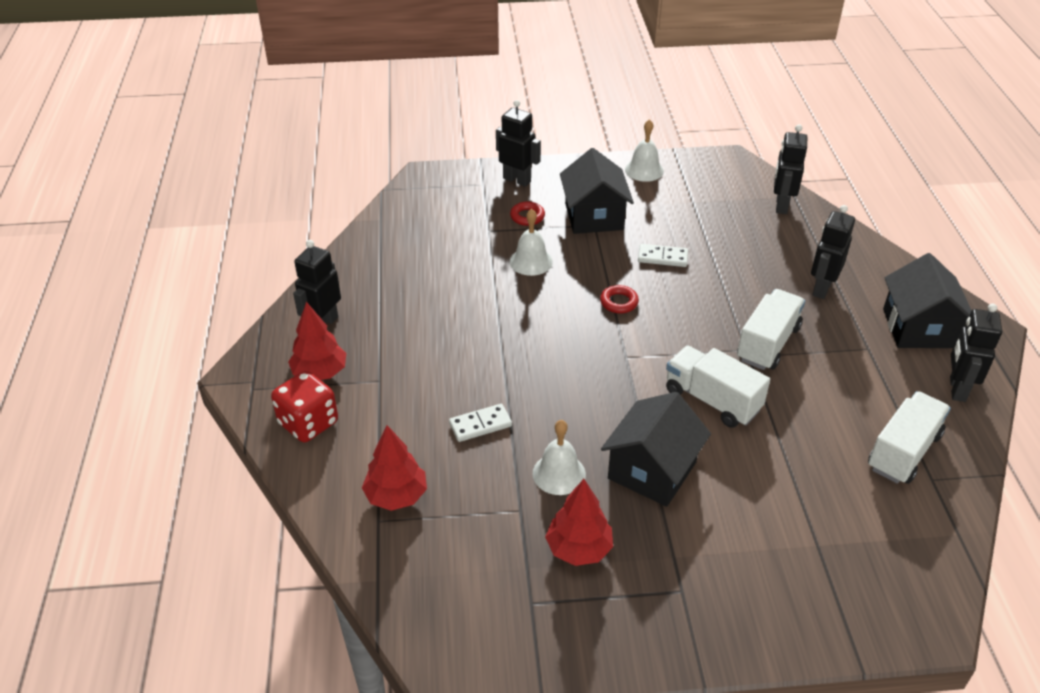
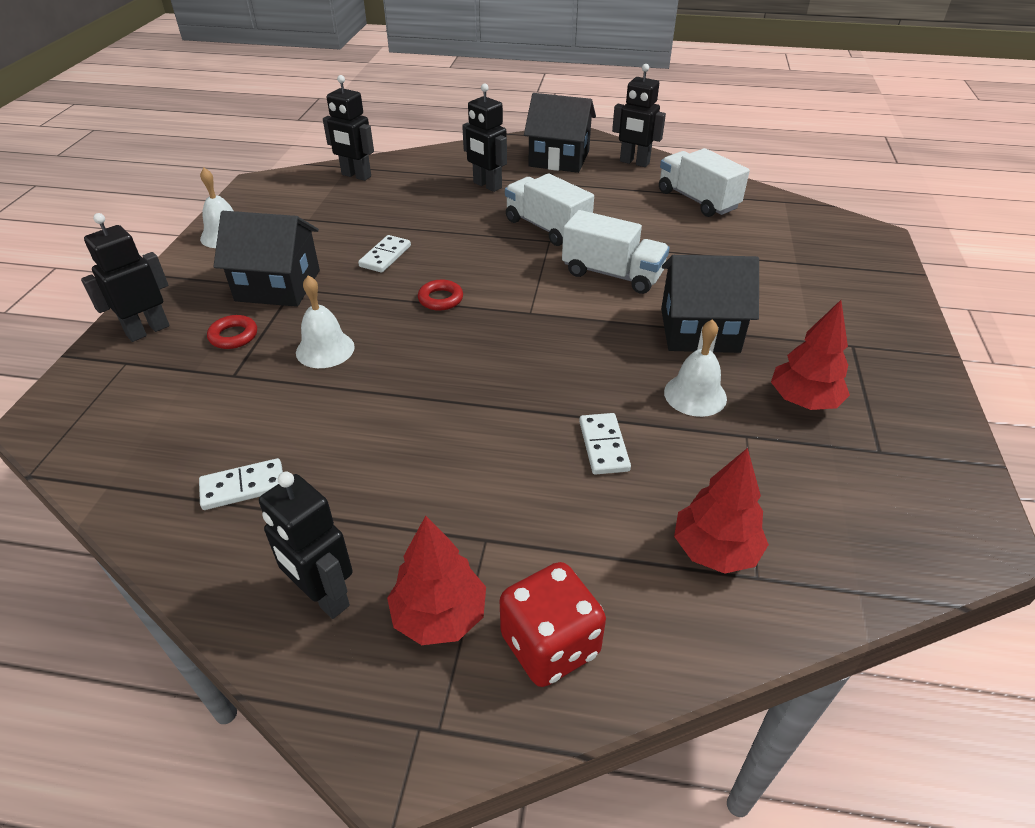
camera: 75 degrees left, 0 degrees up
black house [601,392,711,507] -> black house turned 45 degrees counterclockwise [661,255,759,353]
white truck [666,346,770,428] -> white truck turned 120 degrees counterclockwise [562,210,670,294]
none -> white domino [199,458,283,510]

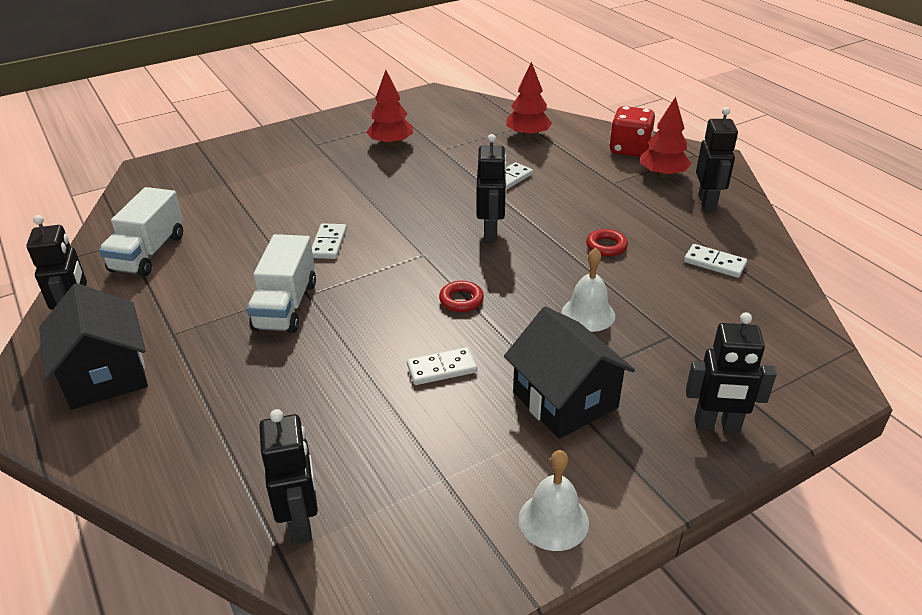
camera: 130 degrees left, 5 degrees down
red ring [207,315,257,349] -> red ring moved to [586,229,628,256]
black robot [462,83,507,192] -> black robot moved to [477,134,507,241]
white truck [562,210,670,294] -> white domino [312,223,347,259]
black house [661,255,759,353] -> none
white bell [664,319,727,417] -> none

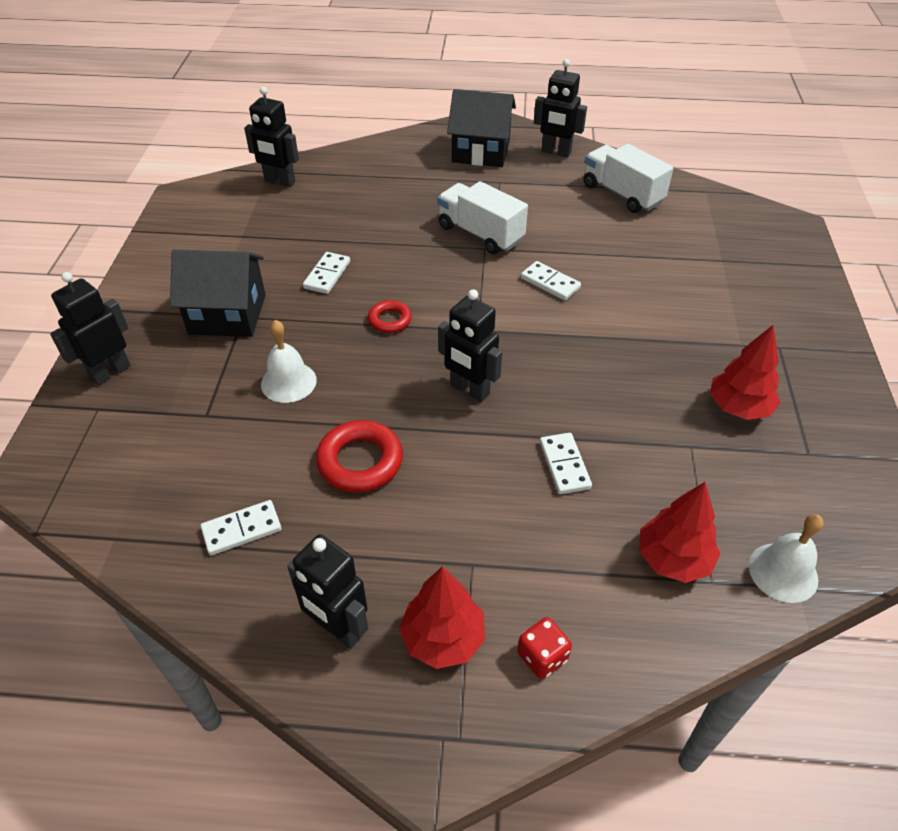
camera: 125 degrees right, 10 degrees up
white bell [519,450,589,551] -> white bell moved to [749,514,823,603]
red ring [586,229,628,256] -> red ring [316,420,403,493], size x1.67
red dice [609,106,655,157] -> red dice [517,617,572,679], size x0.59

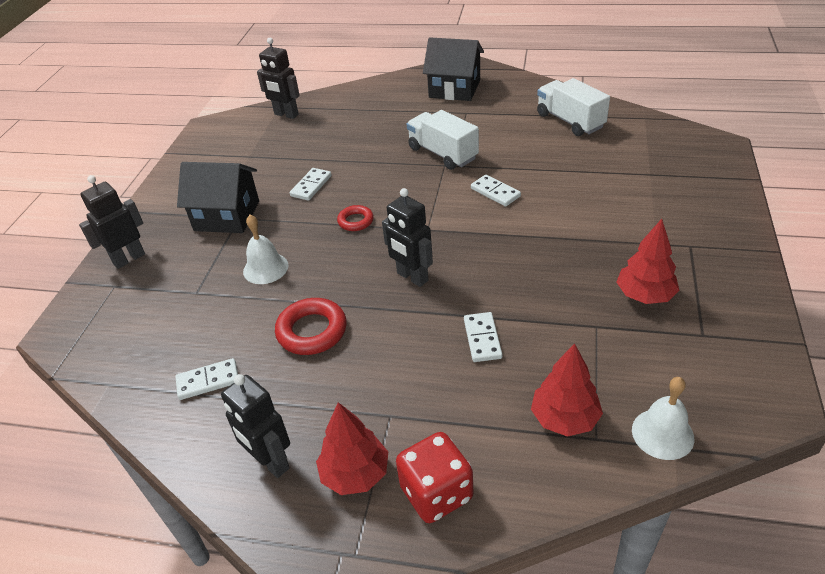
camera: 10 degrees right, 5 degrees down
red dice [517,617,572,679] -> red dice [396,432,473,523], size x1.70
black robot [534,59,587,158] -> none

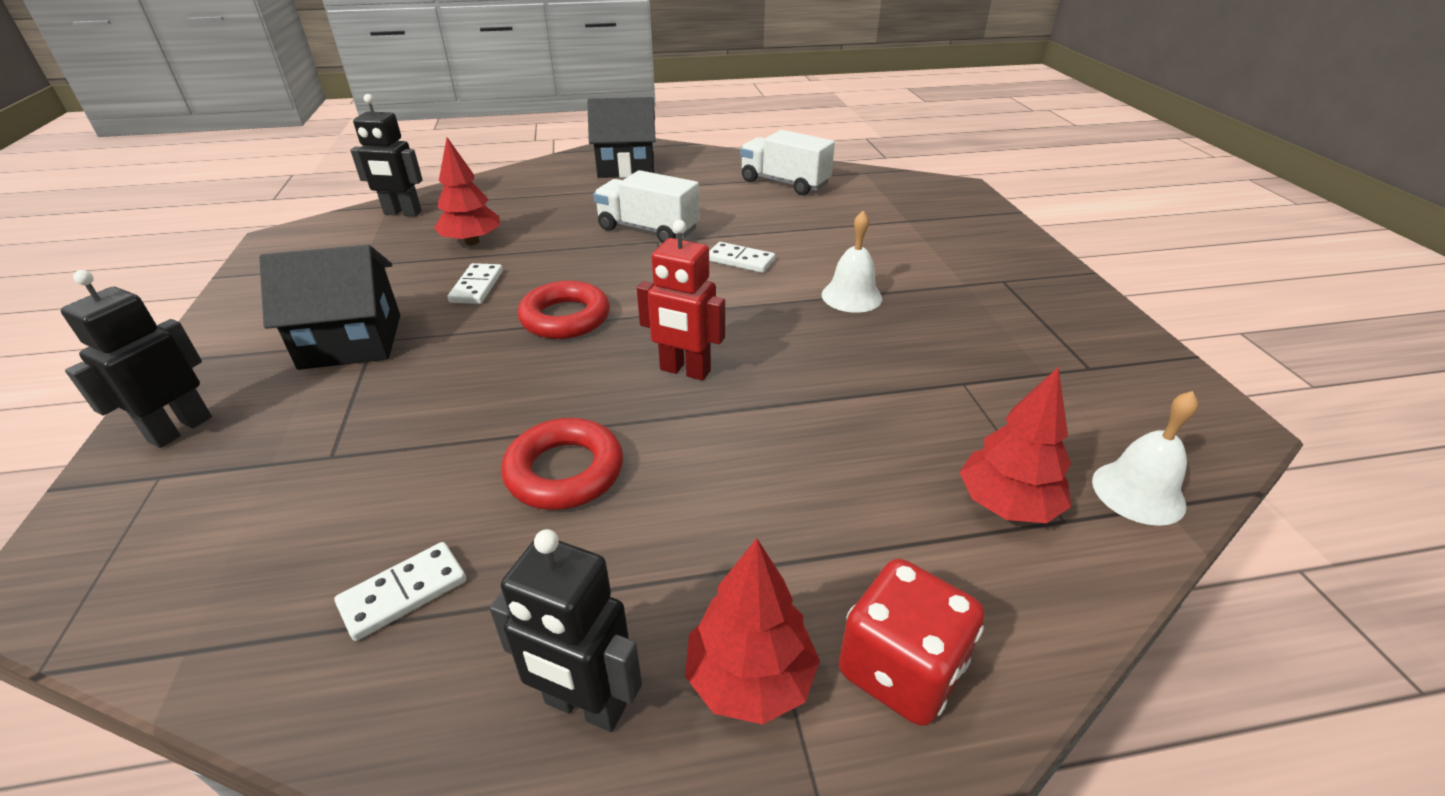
camera: 25 degrees left, 5 degrees down
white bell [243,215,288,284] -> white bell moved to [822,211,882,313]
red ring [337,205,374,231] -> red ring [518,281,610,339], size x1.67
black robot [382,188,433,287] -> red robot [637,220,725,381]
white domino [464,312,503,362] -> none
red tree [617,219,680,304] -> red tree moved to [434,137,500,245]

